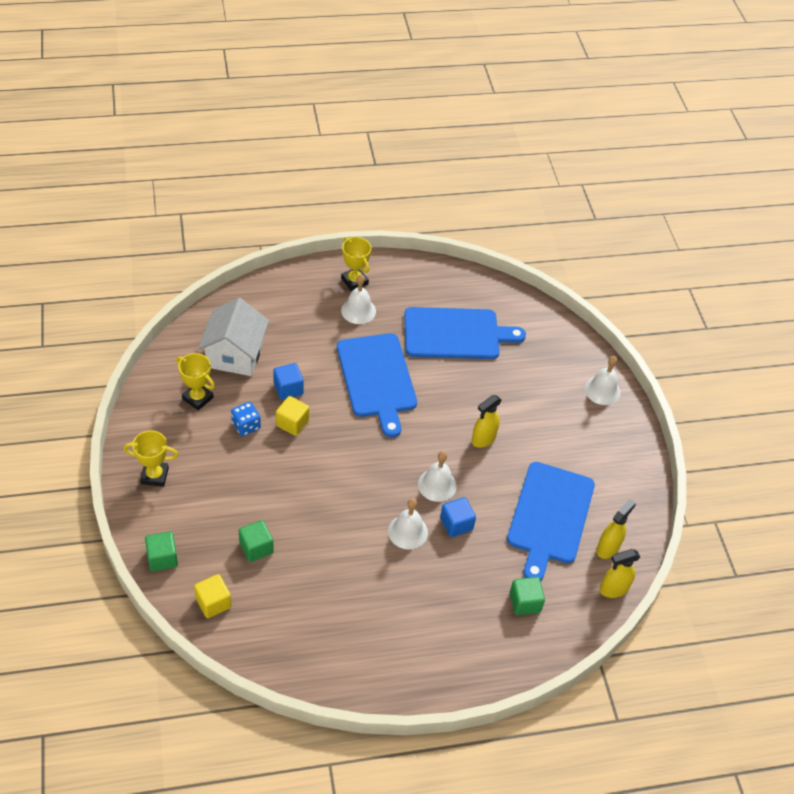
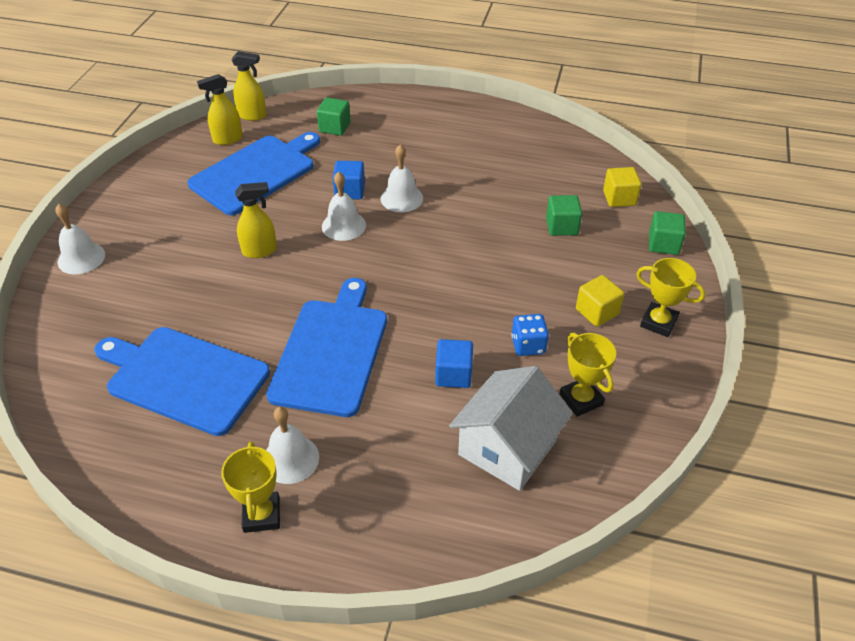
camera: 150 degrees left, 5 degrees down
yellow cube [276,396,309,436] -> yellow cube moved to [576,275,624,327]

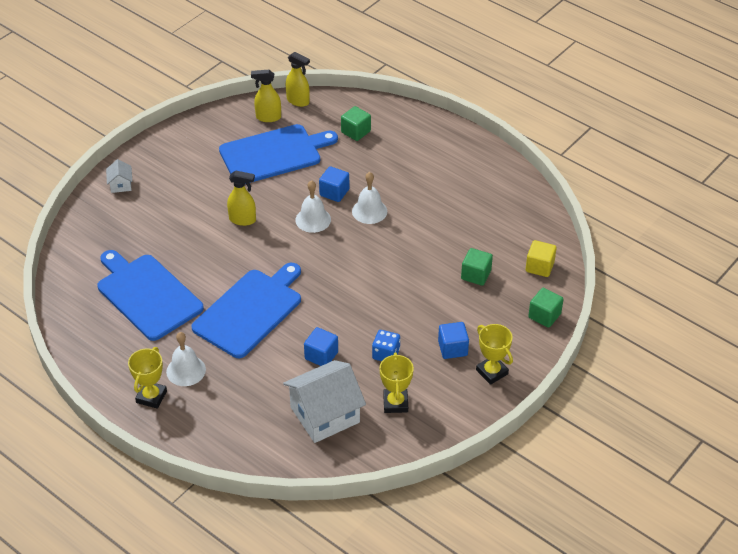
camera: 25 degrees right, 0 degrees up
white bell [55,204,105,274] -> white house [106,159,132,193]
yellow cube [576,275,624,327] -> blue cube [438,322,469,359]

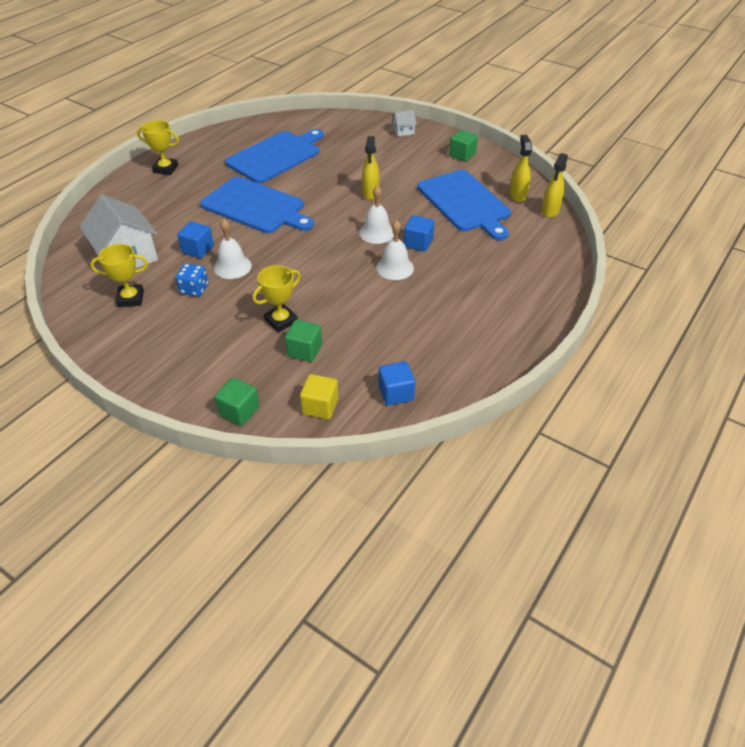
camera: 85 degrees right, 0 degrees up
white bell [166,332,206,386] -> white bell moved to [214,219,252,279]
green cube [341,106,371,141] -> green cube moved to [449,130,478,162]
blue cube [438,322,469,359] -> blue cube moved to [378,361,415,406]
yellow trophy [476,324,513,385] -> yellow trophy moved to [252,265,301,332]

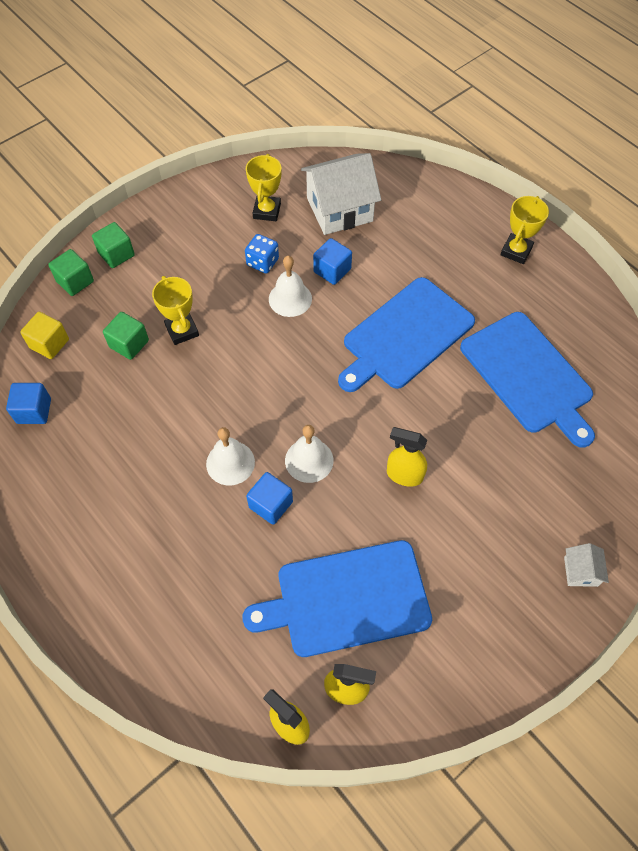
camera: 105 degrees right, 15 degrees up
green cube [449,130,478,162] -> green cube moved to [92,222,135,268]

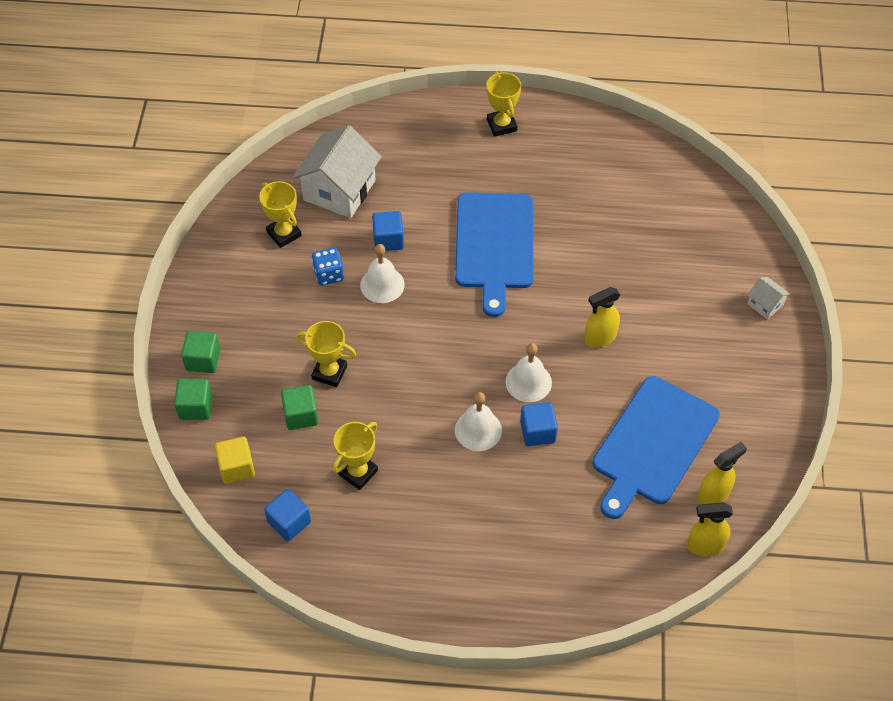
camera: 45 degrees left, 5 degrees down
blue cutting board [460,312,595,448] -> none
none -> yellow trophy [333,422,378,490]

